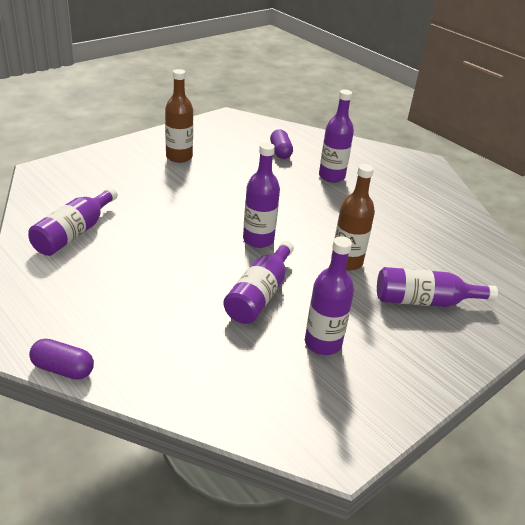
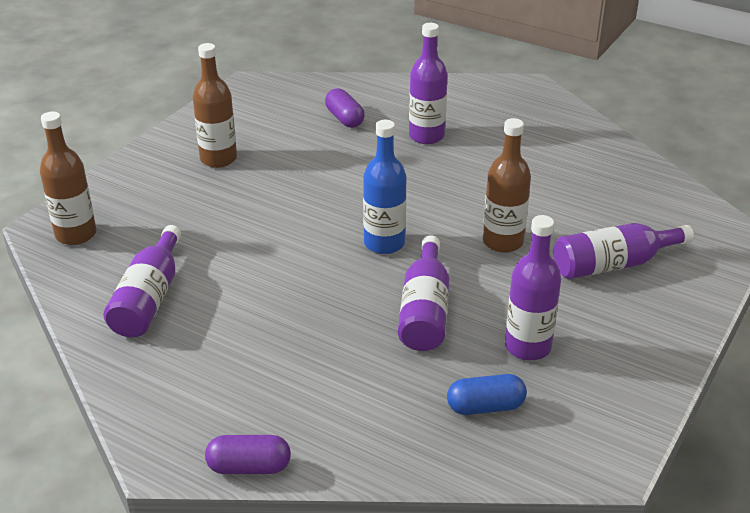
camera: 15 degrees left, 0 degrees up
purple bottle [243,142,280,248] -> blue bottle [363,120,407,254]
none -> brown bottle [40,112,96,245]
none -> blue capsule [447,374,527,415]

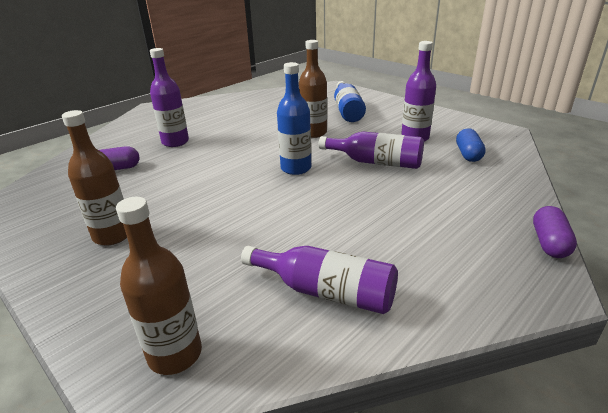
camera: 75 degrees left, 5 degrees down
purple bottle [554,223,694,279] -> blue bottle [334,81,366,122]

